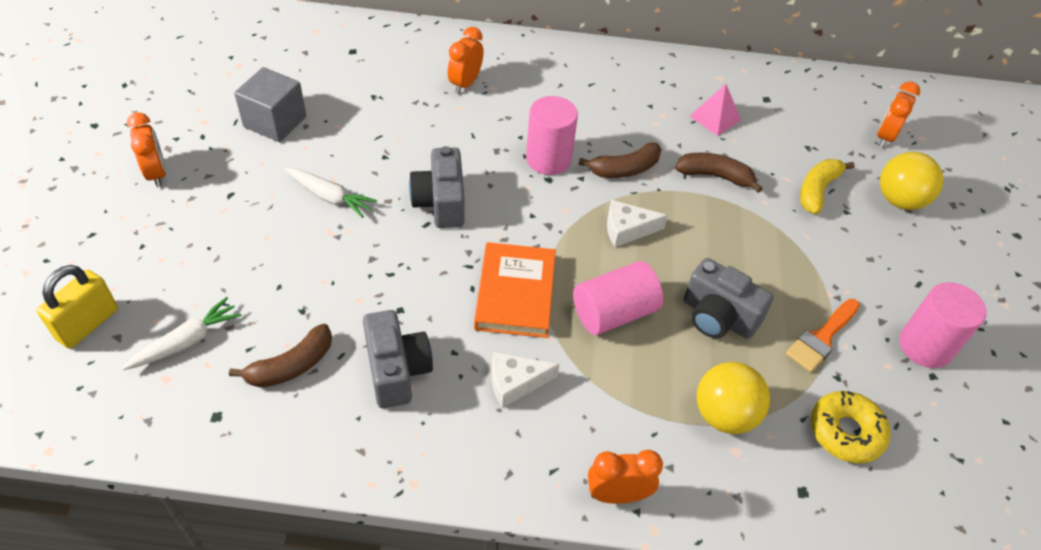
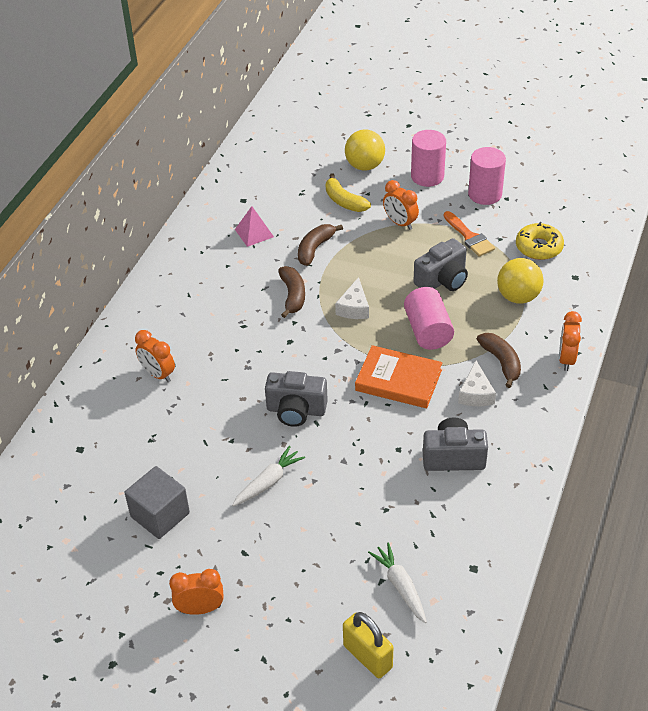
camera: 70 degrees left, 5 degrees down
brown banana [229,324,332,388] -> brown banana moved to [477,333,521,388]
pink cylinder [526,96,578,175] -> pink cylinder moved to [411,130,446,187]
orange clock [877,81,920,148] -> orange clock moved to [383,180,419,230]

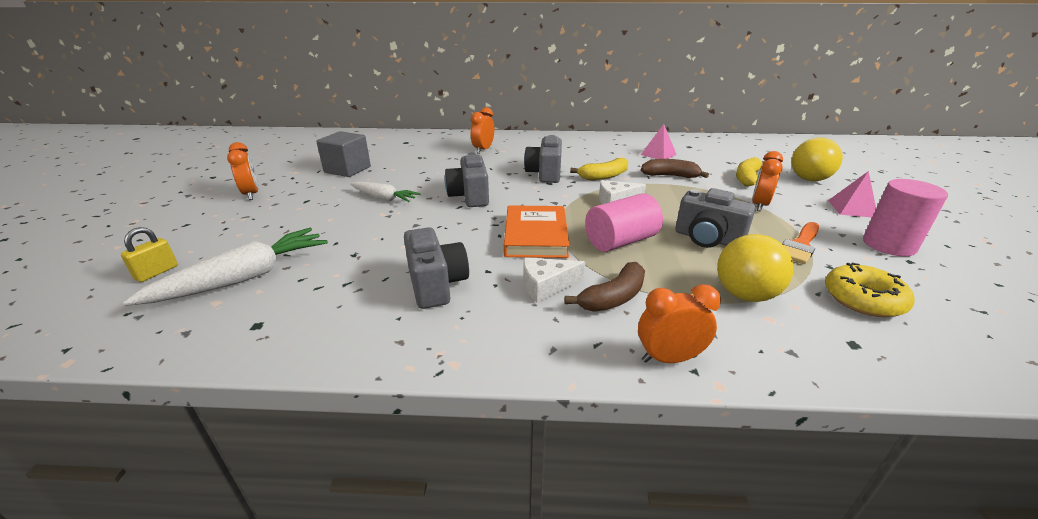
camera: 70 degrees right, 15 degrees down
brown banana [278,266,305,318] -> yellow banana [570,158,628,180]
yellow padlock [343,612,393,678] -> yellow padlock [121,227,178,282], size x0.65
white carrot [368,542,427,623] -> white carrot [123,228,328,306], size x1.60
pink cylinder [411,130,446,187] -> pink pyramid [828,171,876,217]
none -> grey camera [524,135,562,183]

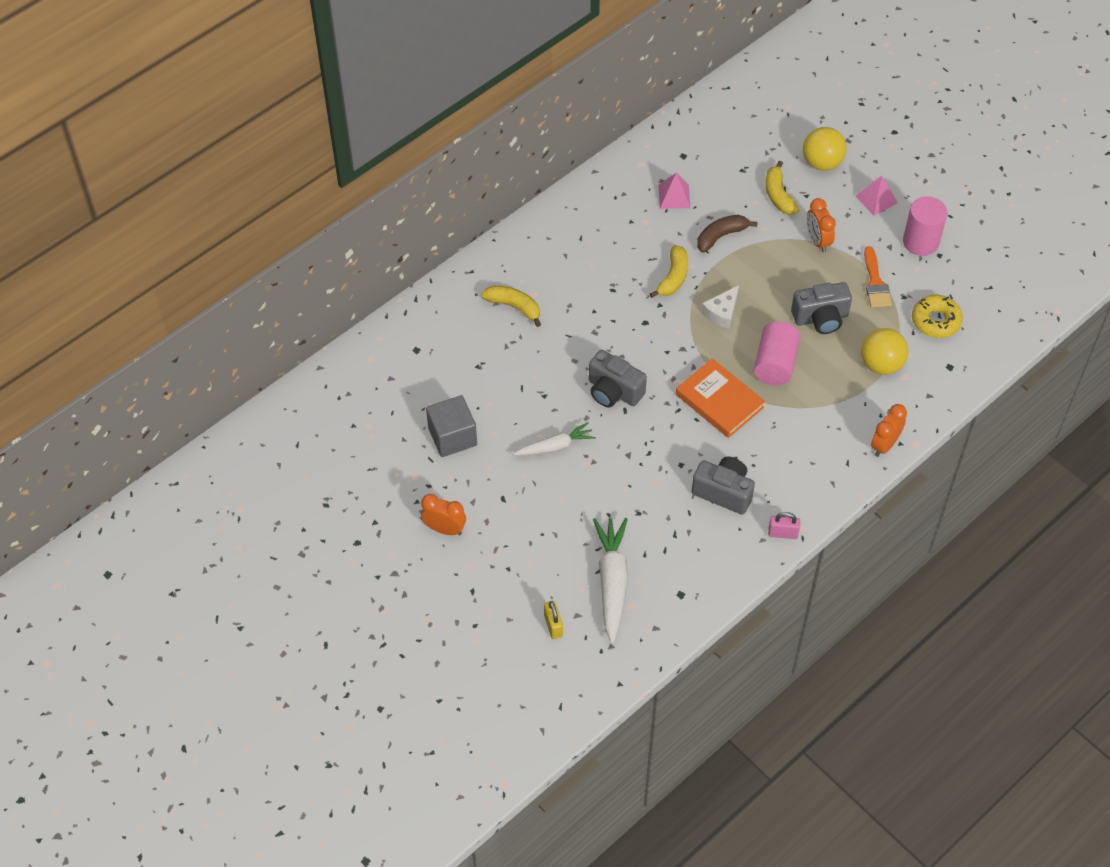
camera: 45 degrees left, 25 degrees up
orange clock [471,107,494,154] -> yellow banana [481,285,541,327]
white cheese [523,257,585,303] -> none
grey camera [524,135,562,183] -> none
brown banana [565,262,645,312] -> none
none -> pink padlock [768,512,800,539]

